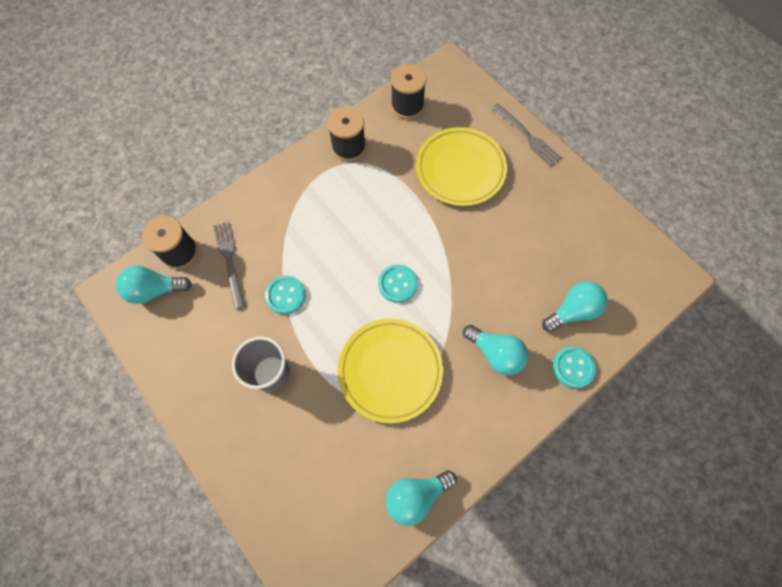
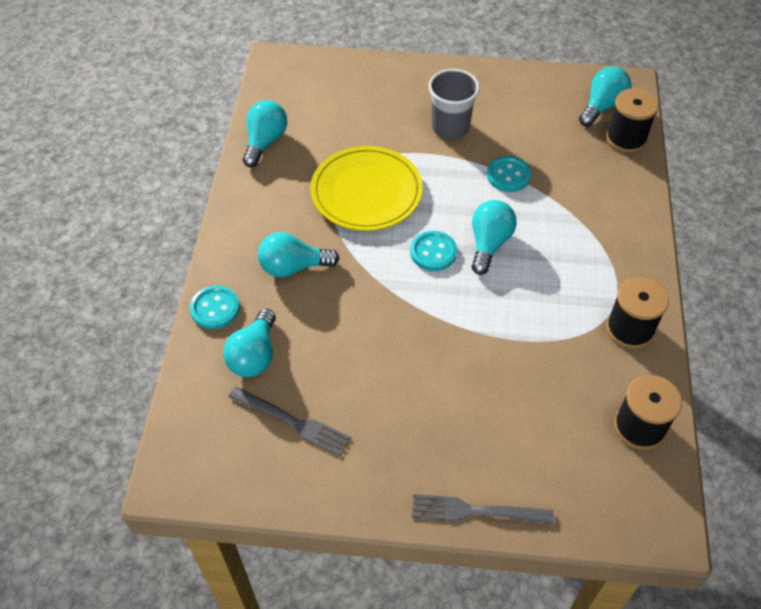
camera: 135 degrees right, 15 degrees down
grey fork [213,221,245,309] -> grey fork moved to [229,387,351,456]
yellow plate [416,127,507,206] -> none
none -> turquoise light bulb [472,200,517,275]

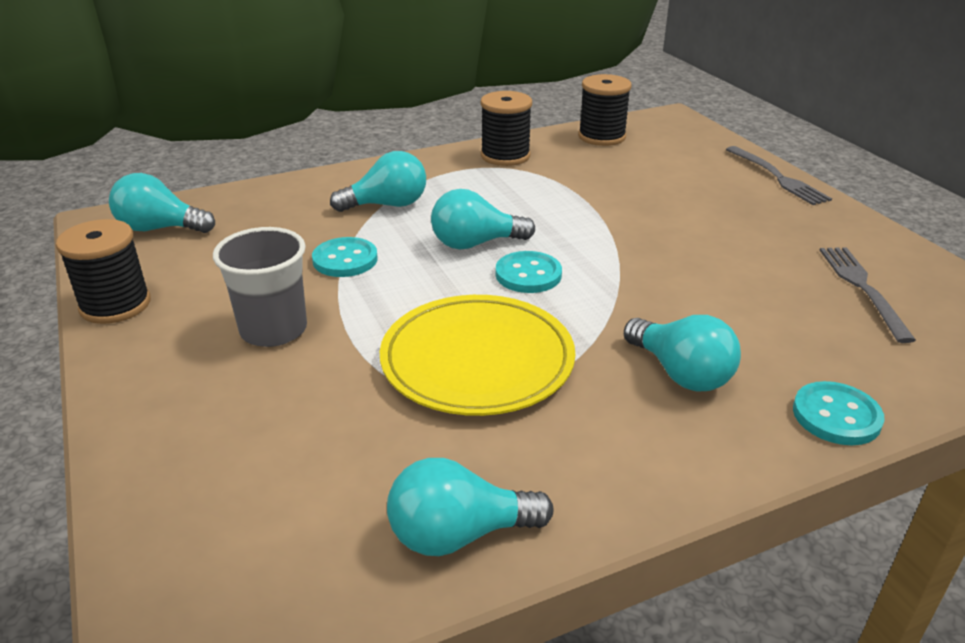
camera: 120 degrees left, 20 degrees down
turquoise light bulb [223,309,276,377] -> turquoise light bulb moved to [330,151,426,212]
black spool [606,88,659,153] -> black spool moved to [56,219,151,324]

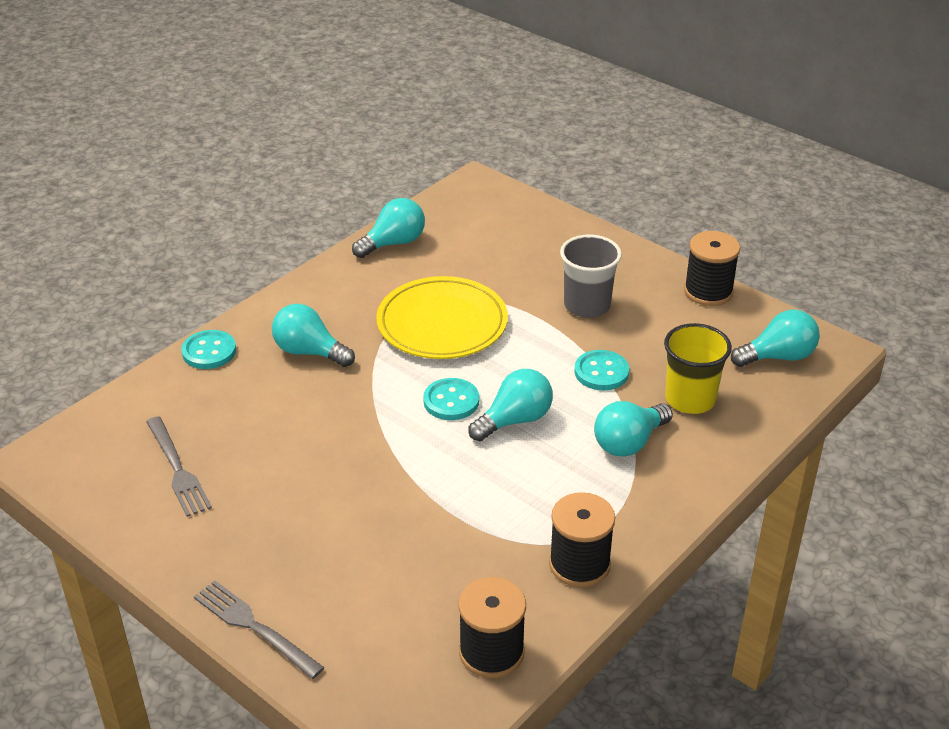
camera: 155 degrees right, 5 degrees up
none -> yellow cup [664,323,732,414]

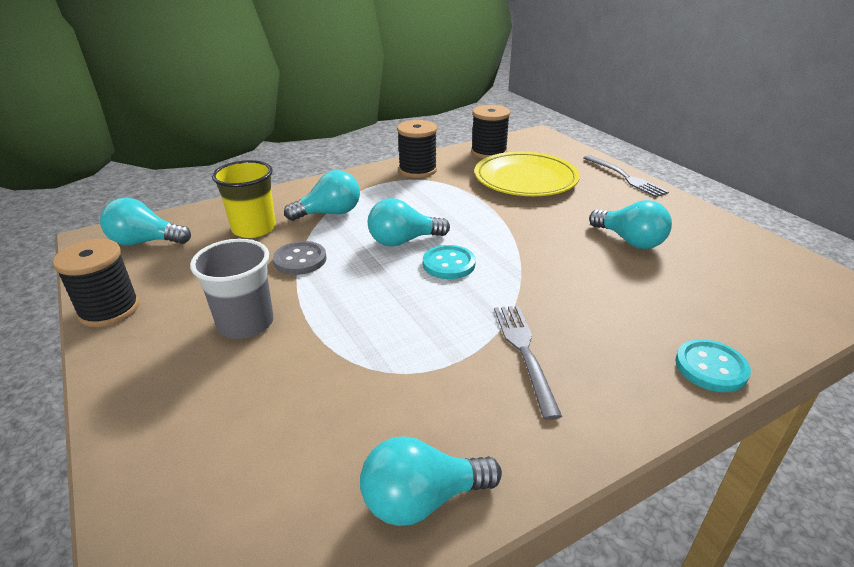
camera: 160 degrees left, 5 degrees down
grey fork [146,416,212,517] -> grey fork moved to [494,305,562,420]
turquoise light bulb [272,304,355,367] -> turquoise light bulb moved to [589,200,672,249]
yellow plate [376,276,508,359] -> yellow plate moved to [475,151,580,196]
turquoise button [574,350,629,390] -> grey button [273,241,327,275]

